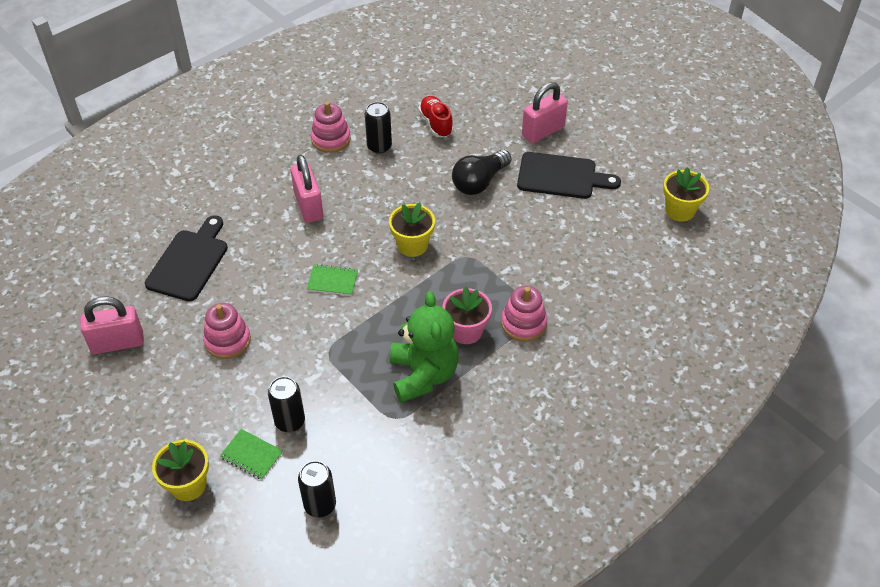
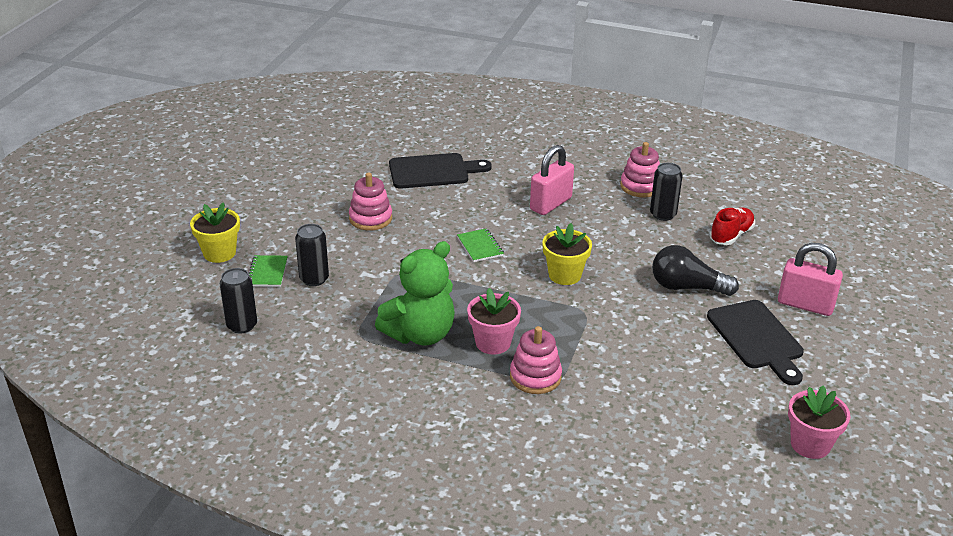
camera: 60 degrees right, 15 degrees down
pink padlock [80,296,144,354] -> none
yellow flower pot [663,167,709,222] -> pink flower pot [788,385,850,459]

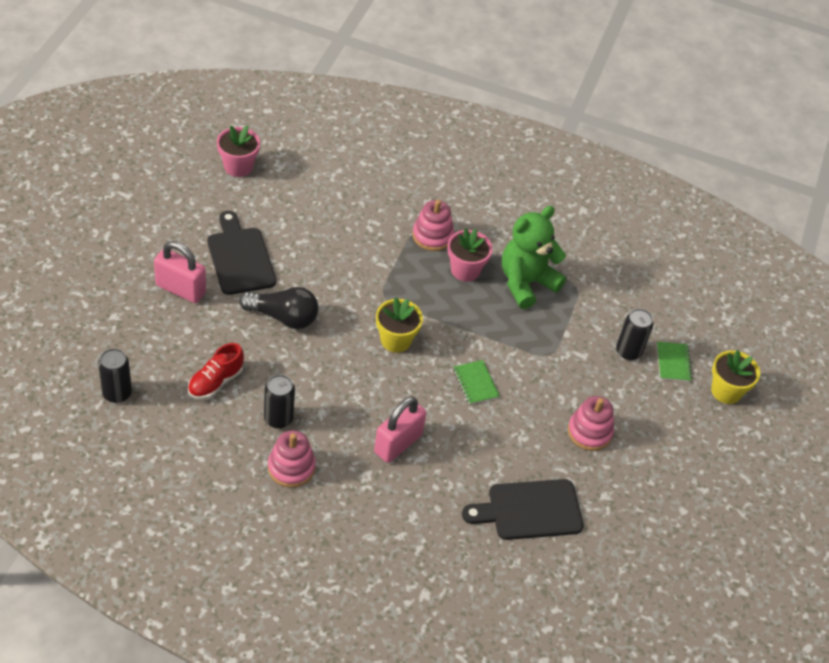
camera: 175 degrees right, 15 degrees up
black can [220,268,257,333] -> black can moved to [98,348,132,403]

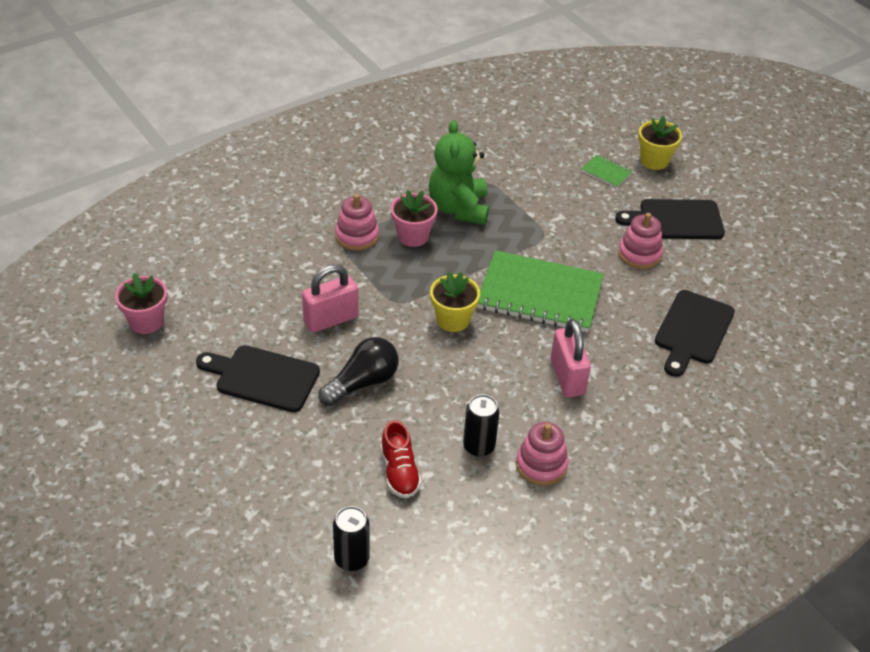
camera: 50 degrees left, 5 degrees down
pink padlock [154,241,206,303] -> pink padlock moved to [302,264,358,333]
green notebook [453,360,500,405] -> green notebook [477,250,604,332], size x2.40
black can [616,309,654,360] -> none
none -> black cutting board [615,199,725,239]

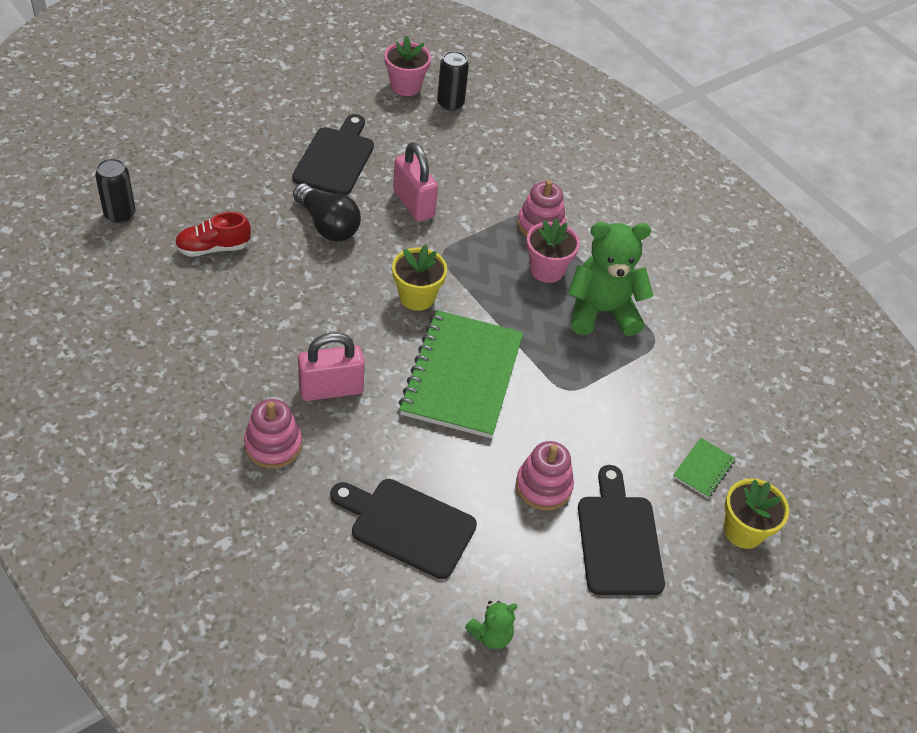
camera: 85 degrees right, 5 degrees up
black can [463,395,500,457] -> black can moved to [437,51,469,111]
pink stacking toy [516,422,569,486] -> pink stacking toy moved to [244,399,302,469]
none -> green teddy bear [465,601,517,649]

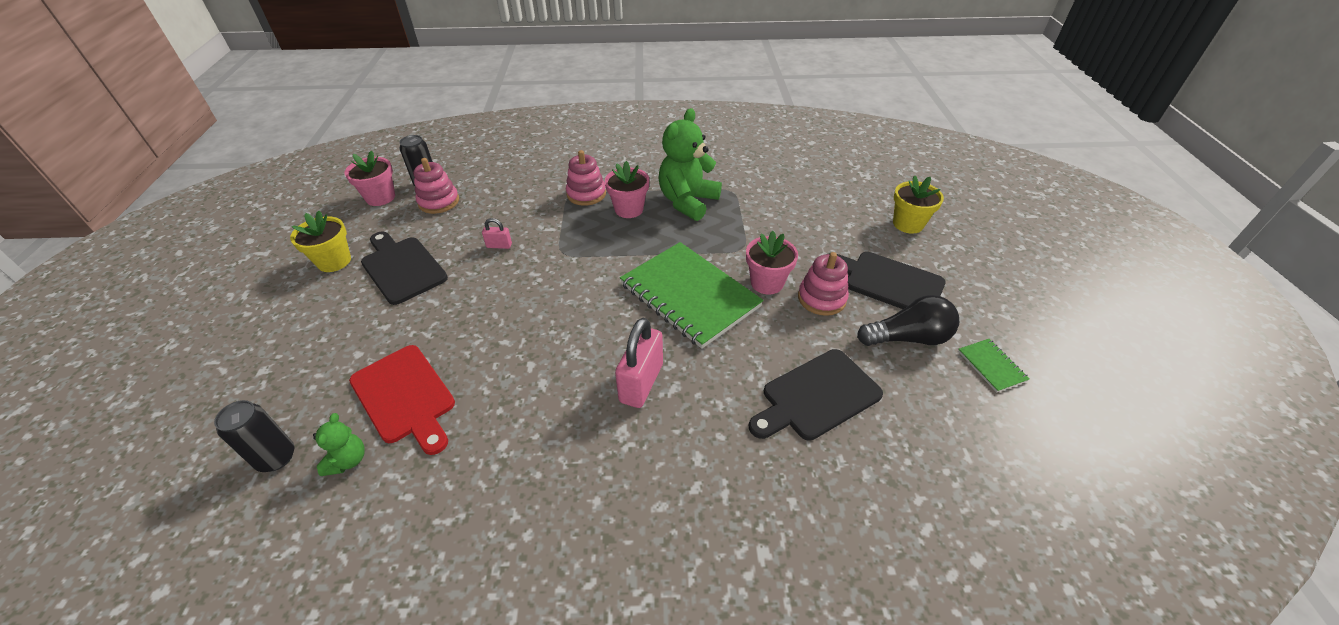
camera: 50 degrees left, 5 degrees down
red shoe [175,212,251,257] -> red cutting board [349,345,455,455]
pink stacking toy [244,399,302,469] -> pink stacking toy moved to [413,158,459,214]
black light bulb [293,183,361,241] -> black light bulb moved to [857,295,959,346]
yellow flower pot [392,245,447,311] -> yellow flower pot moved to [290,211,351,272]
pink padlock [393,142,438,222] -> pink padlock [482,218,512,249], size x0.50
green teddy bear [465,601,517,649] -> green teddy bear moved to [313,413,365,476]
green notebook [673,438,736,498] -> green notebook moved to [958,339,1030,392]
none -> pink flower pot [746,231,798,294]

